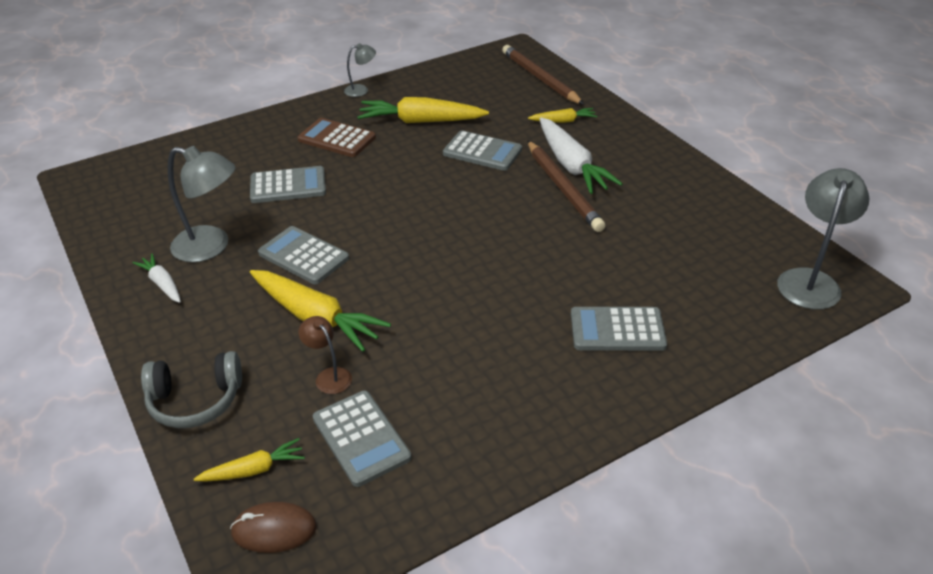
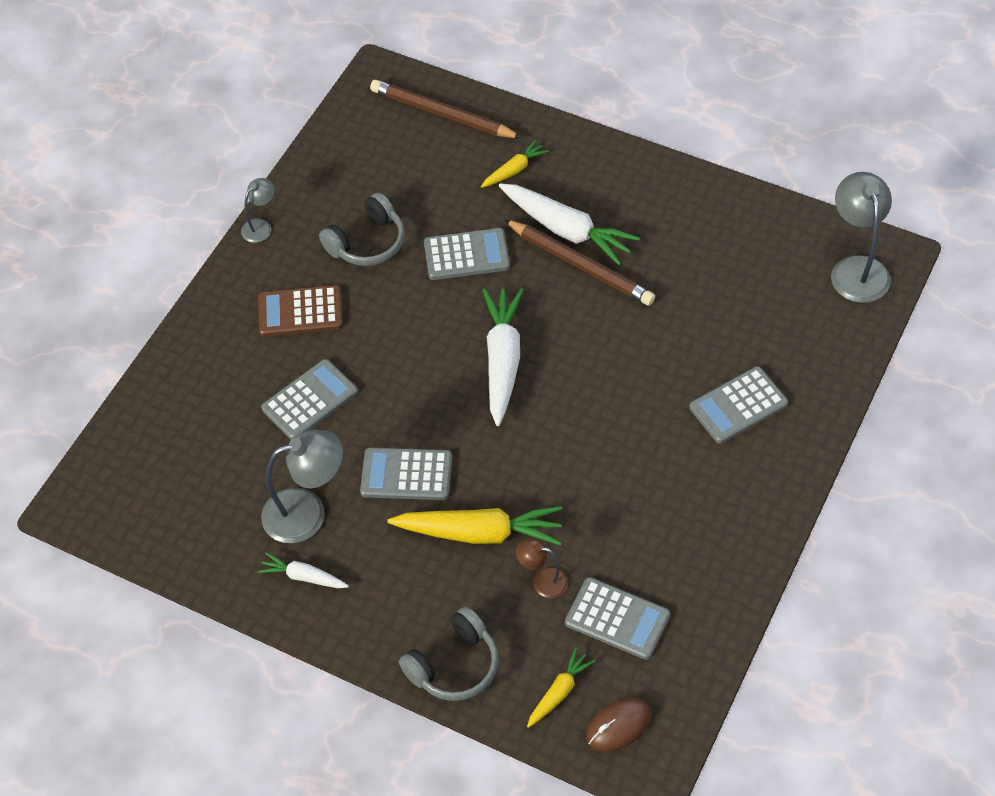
camera: 30 degrees left, 15 degrees up
yellow carrot [357,97,489,123] -> grey headphones [319,193,405,266]
none -> white carrot [483,288,523,426]

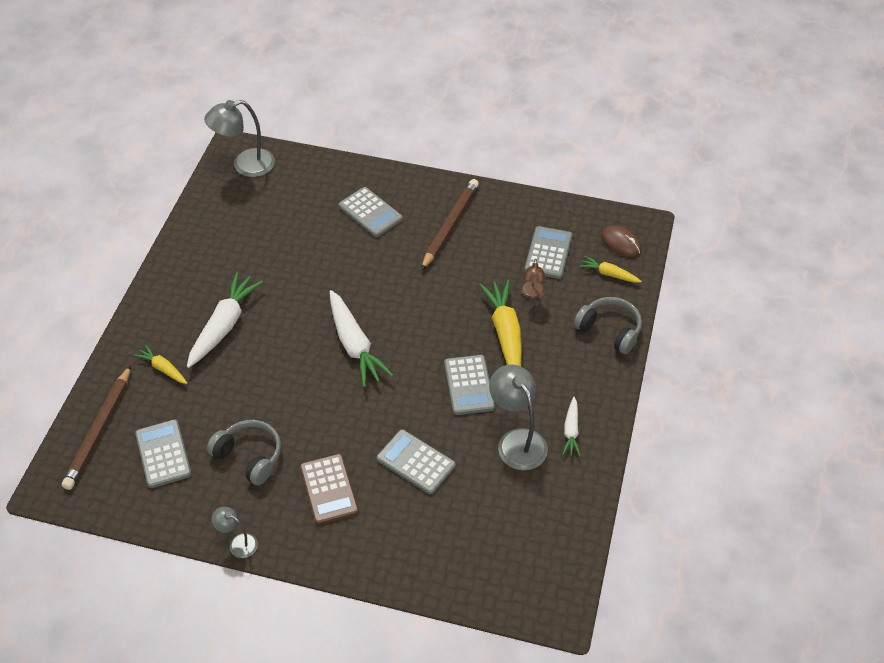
camera: 105 degrees left, 5 degrees down
grey calculator [424,228,510,280] -> grey calculator moved to [135,419,192,488]
white carrot [483,288,523,426] -> white carrot turned 105 degrees counterclockwise [329,290,393,387]
brown pencil [504,219,655,305] -> brown pencil moved to [421,179,479,270]

